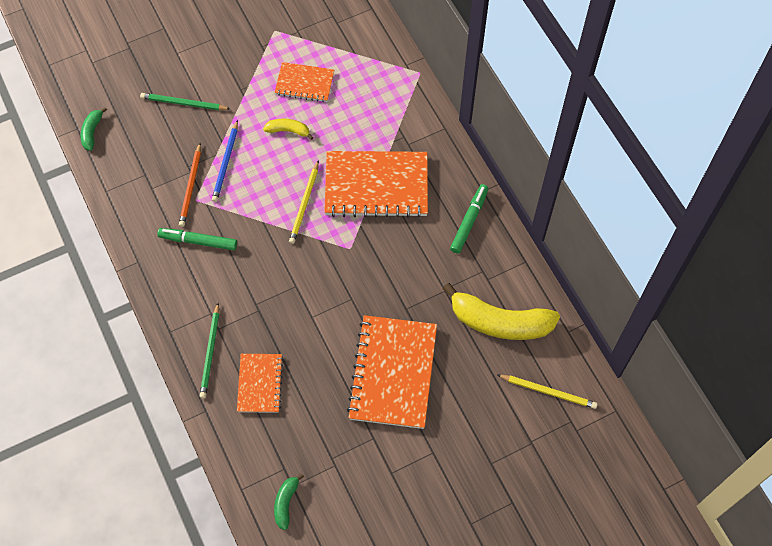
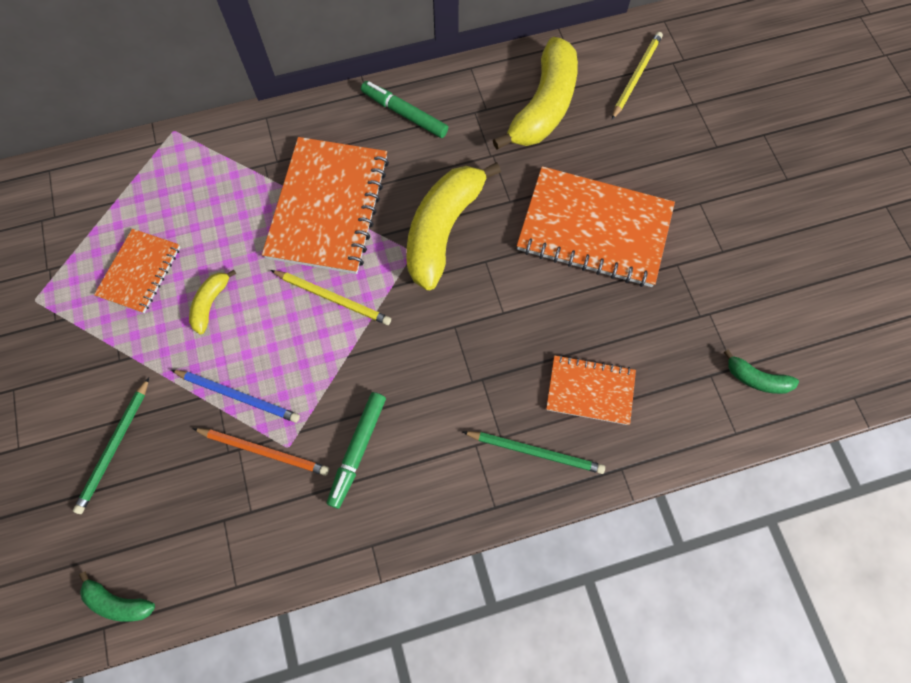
camera: 80 degrees left, 5 degrees up
none -> yellow banana [407,162,501,290]

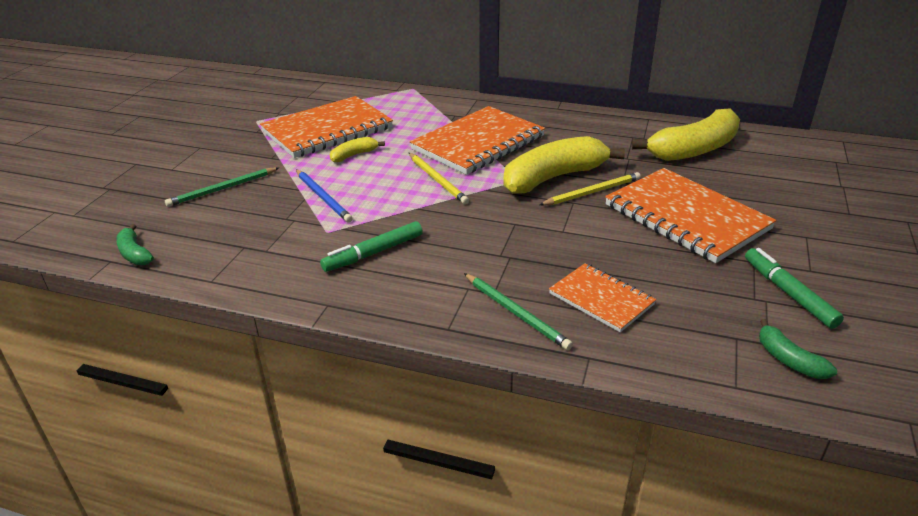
camera: 35 degrees right, 35 degrees down
orange notebook [94,229,180,313] -> orange notebook [260,96,393,158], size x1.81
orange pencil [193,428,329,476] -> none
green marker [361,81,448,138] -> green marker moved to [745,248,844,329]
yellow pencil [612,32,663,120] -> yellow pencil moved to [539,172,641,206]

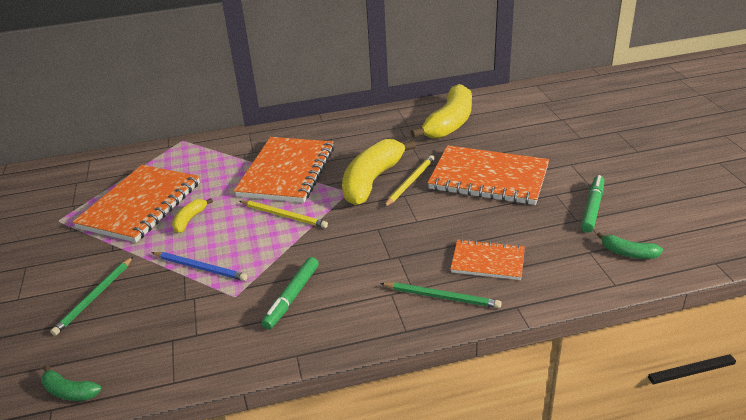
camera: 30 degrees left, 0 degrees up
green marker [745,248,844,329] -> green marker turned 75 degrees clockwise [581,175,604,233]

